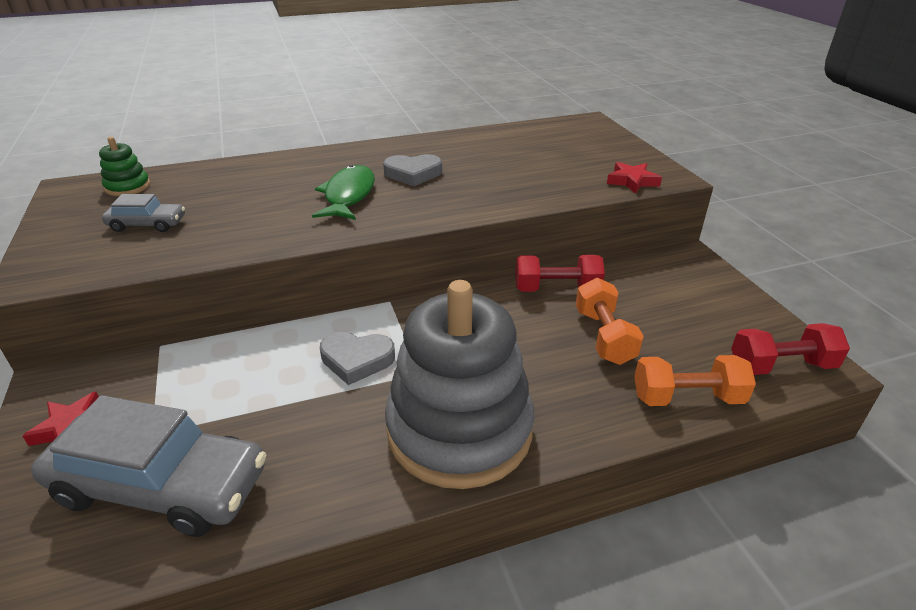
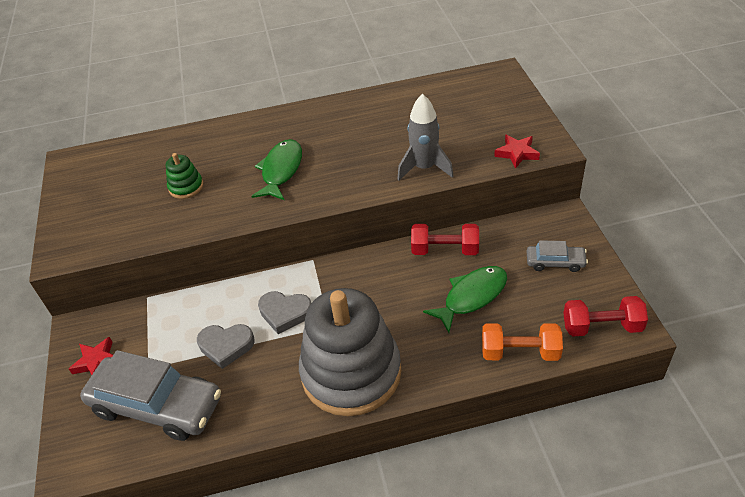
camera: 10 degrees right, 10 degrees up
green stacking toy [99,137,150,196] -> green stacking toy moved to [166,153,203,199]
grey car [102,194,185,232] -> grey car moved to [527,240,588,272]
grey heart [383,154,442,186] -> grey heart moved to [197,324,255,369]
orange dumbbell [576,278,644,365] -> green fish [423,266,507,333]
none -> grey rocket [398,94,454,180]

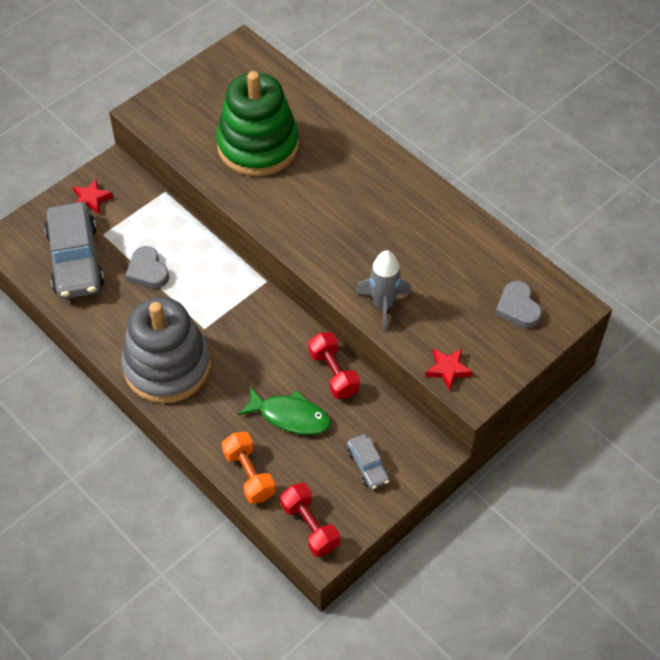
camera: 55 degrees right, 10 degrees up
green stacking toy [166,153,203,199] -> green stacking toy [216,71,299,176], size x2.45
green fish [251,139,302,200] -> none
grey heart [258,291,311,334] -> grey heart moved to [495,281,542,328]

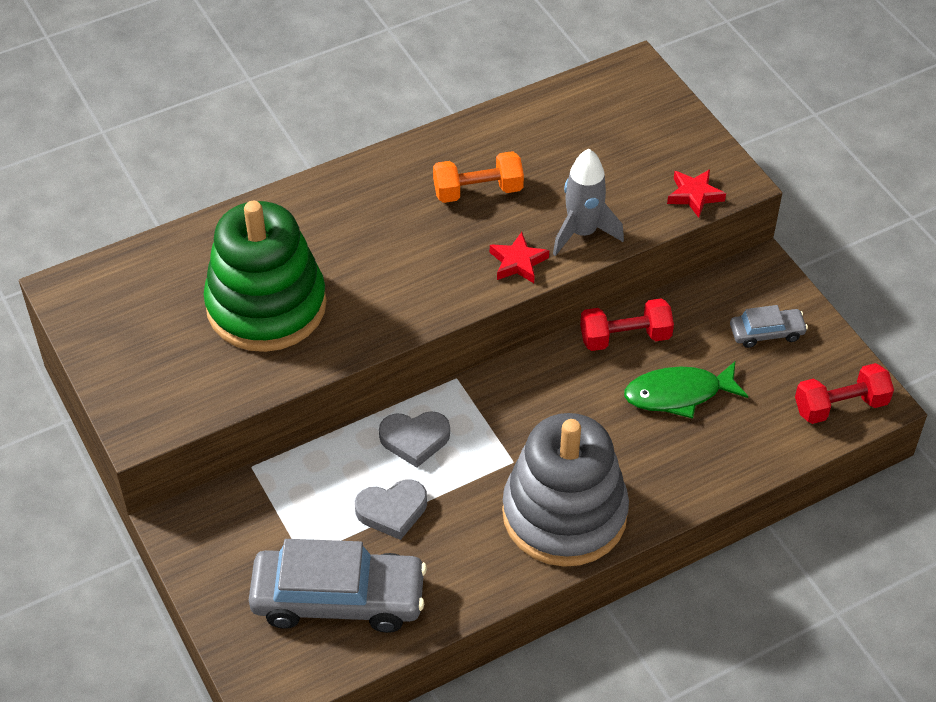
camera: 75 degrees left, 5 degrees down
red star [73,179,113,214] -> red star moved to [490,232,549,283]
orange dumbbell [222,432,276,504] -> orange dumbbell moved to [433,151,524,203]
green fish [238,386,331,435] -> green fish turned 135 degrees counterclockwise [624,361,748,419]
grey heart [495,281,542,328] -> grey heart moved to [379,411,450,468]

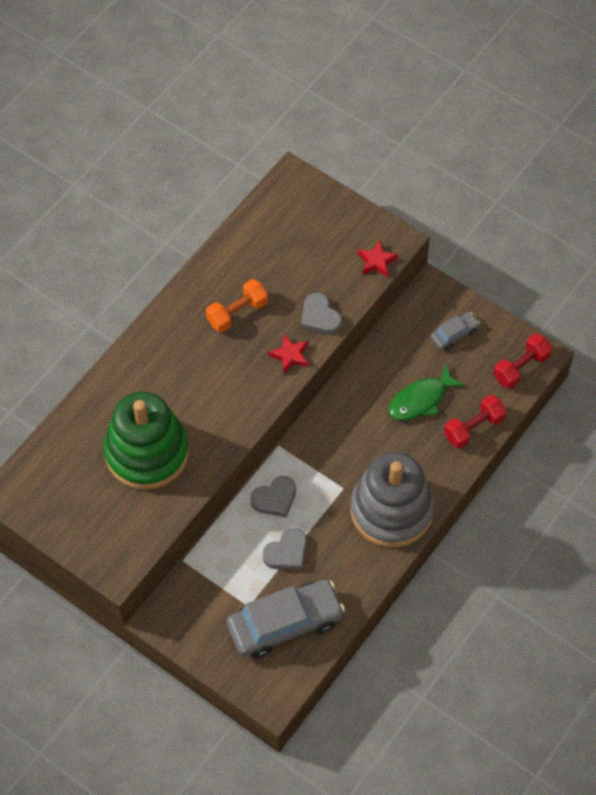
camera: 25 degrees left, 10 degrees up
grey rocket [553,149,624,256] -> grey heart [301,293,342,335]
red dumbbell [580,298,674,351] -> red dumbbell moved to [444,395,506,449]

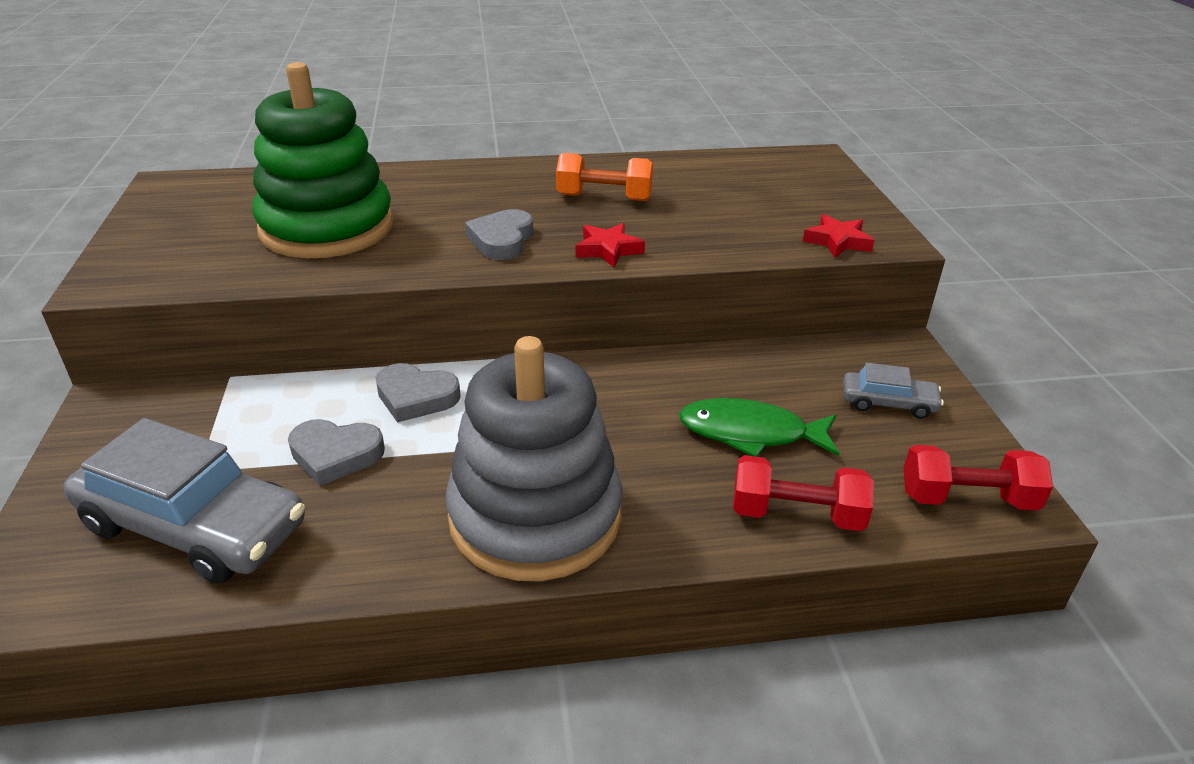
camera: 45 degrees right, 25 degrees down
grey heart [301,293,342,335] -> grey heart moved to [465,209,533,260]

